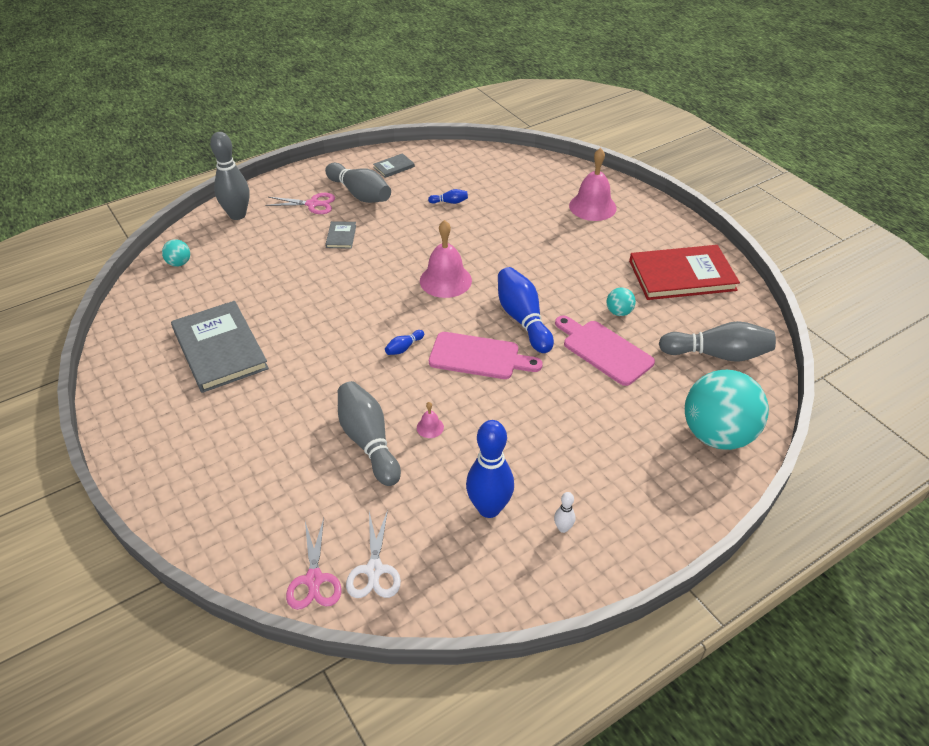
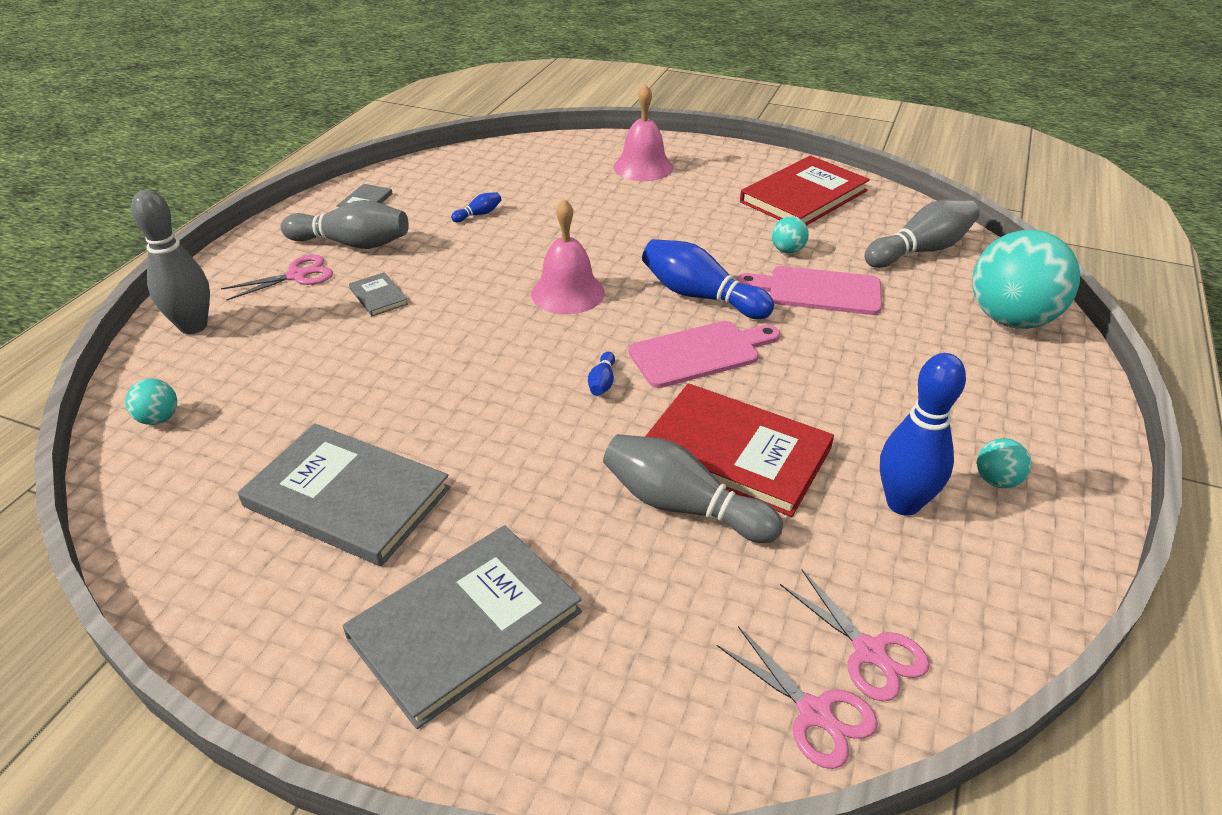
camera: 35 degrees left, 5 degrees down
white scissors [346,510,401,598] -> pink scissors [780,570,930,702]
pink bell [417,402,444,438] -> red book [645,383,834,517]
white bowling pin [554,492,575,533] -> turquoise ball [977,438,1031,488]
none -> grey book [342,525,582,729]

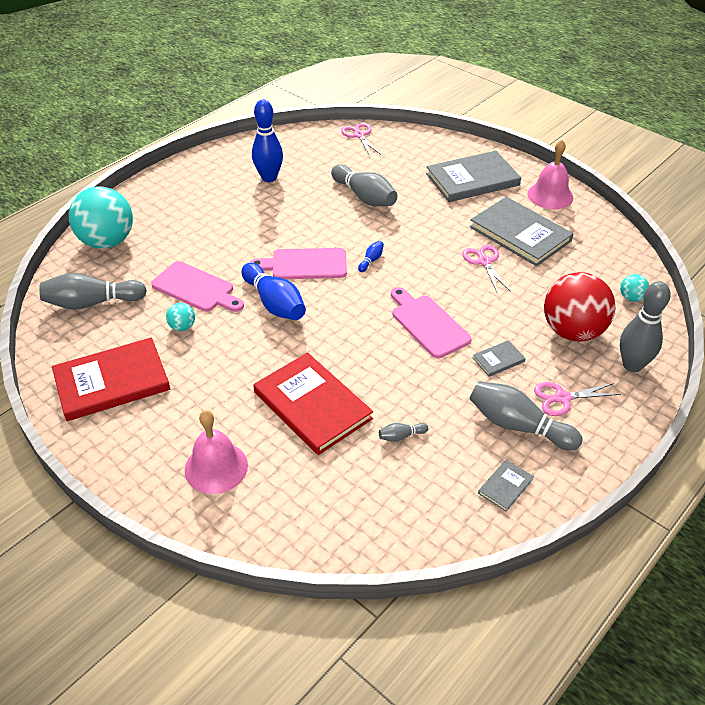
camera: 160 degrees left, 5 degrees up
grey book [349,272,408,316] -> grey book turned 75 degrees clockwise [473,340,526,377]
blue bowling pin [451,192,501,222] -> grey bowling pin [379,423,428,442]
pink bell [531,199,605,314] -> pink bell moved to [527,140,573,209]
red book [645,383,834,517] -> red book moved to [253,352,373,455]
pink scissors [780,570,930,702] -> pink scissors moved to [462,245,511,294]
turquoise ball [977,438,1031,488] -> none
none -> pink cutting board [391,287,472,358]
none -> red ball [544,272,616,341]

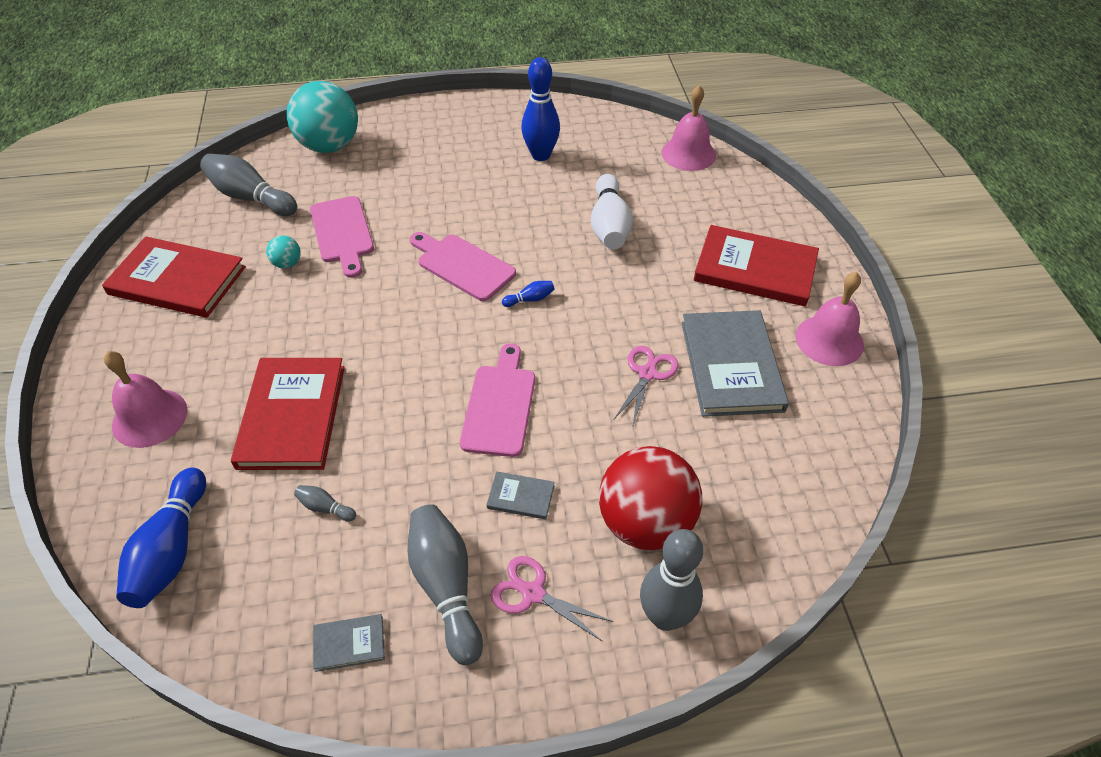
camera: 40 degrees right, 5 degrees up
blue bowling pin [241,263,306,320] -> blue bowling pin moved to [116,468,206,608]
grey bowling pin [331,165,398,206] -> white bowling pin [591,174,633,249]
pink scissors [341,123,381,156] -> pink bell [661,85,716,171]
grey book [426,151,521,202] -> red book [694,225,819,307]
turquoise ball [620,274,649,302] -> none

